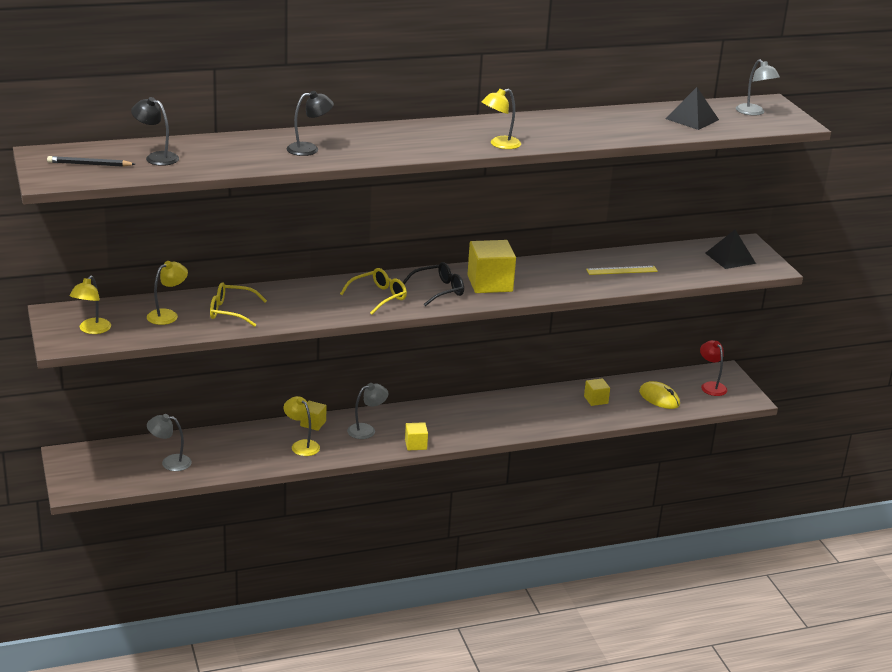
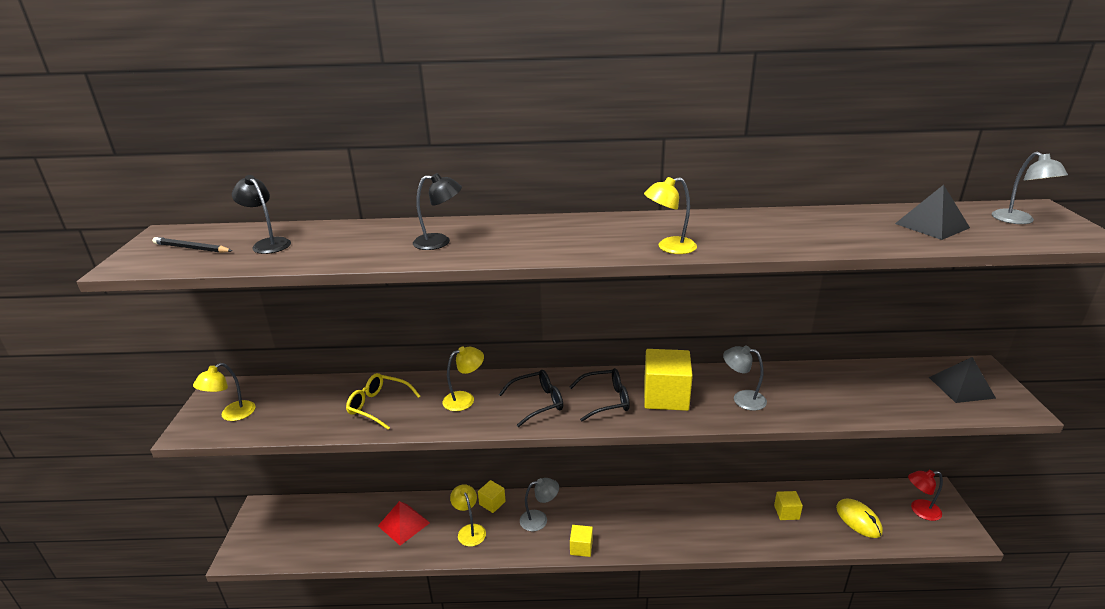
camera: 20 degrees right, 0 degrees up
yellow lamp [147,261,188,325] -> yellow lamp moved to [442,346,484,411]
grey lamp [147,414,192,471] -> grey lamp moved to [723,346,767,411]
yellow glasses [340,268,407,315] -> black glasses [499,370,563,427]
yellow ruler [586,266,658,275] -> none
red lamp [700,340,727,396] -> red lamp turned 90 degrees counterclockwise [908,470,943,521]
none -> red pyramid [378,501,430,546]

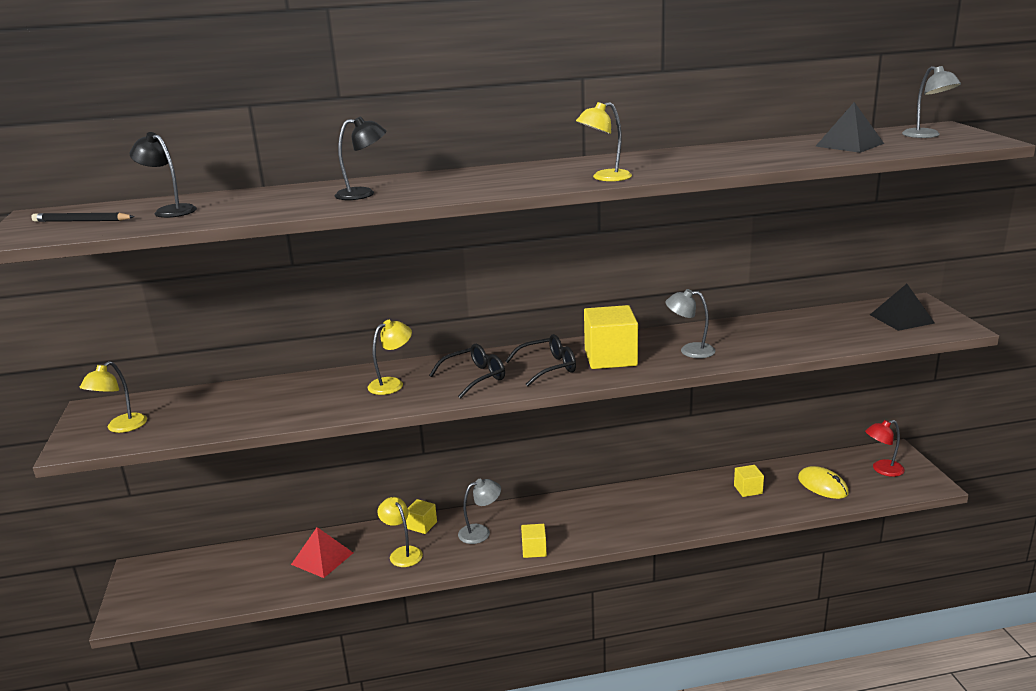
camera: 10 degrees left, 5 degrees down
yellow glasses [346,373,420,429] -> none

